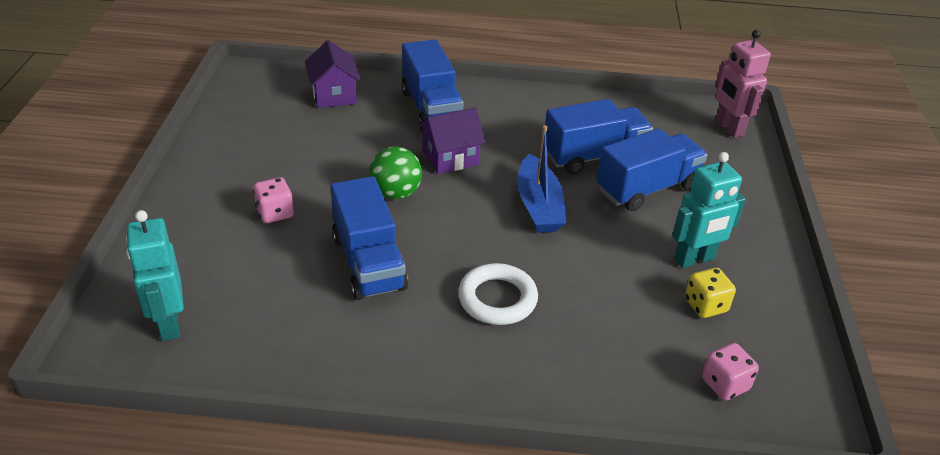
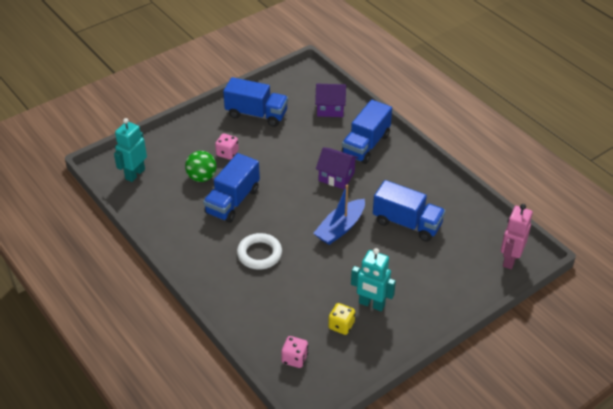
camera: 50 degrees right, 5 degrees up
purple house [305,40,361,108] -> purple house turned 60 degrees clockwise [315,84,346,117]
green ball [369,146,422,199] -> green ball moved to [185,151,217,182]
blue truck [596,129,707,211] -> blue truck moved to [223,77,288,127]

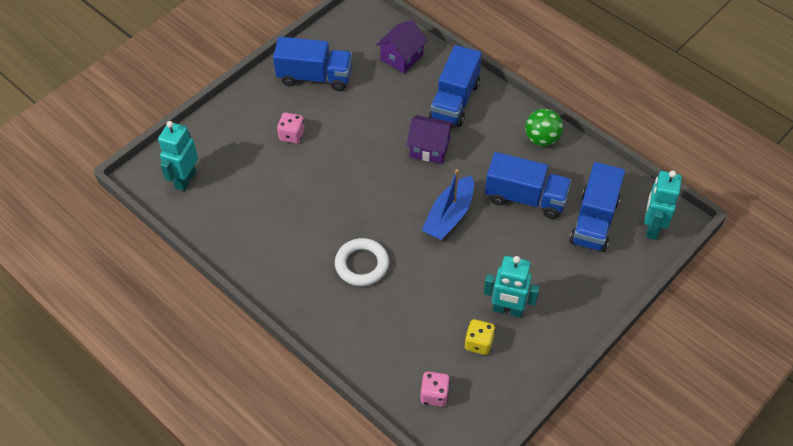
camera: 10 degrees left, 10 degrees up
green ball [185,151,217,182] -> green ball moved to [525,109,563,146]
blue truck [203,153,260,223] -> blue truck moved to [569,162,625,252]
purple house [315,84,346,117] -> purple house turned 45 degrees counterclockwise [376,20,428,73]
pink robot [501,204,533,269] -> turquoise robot [644,170,682,240]

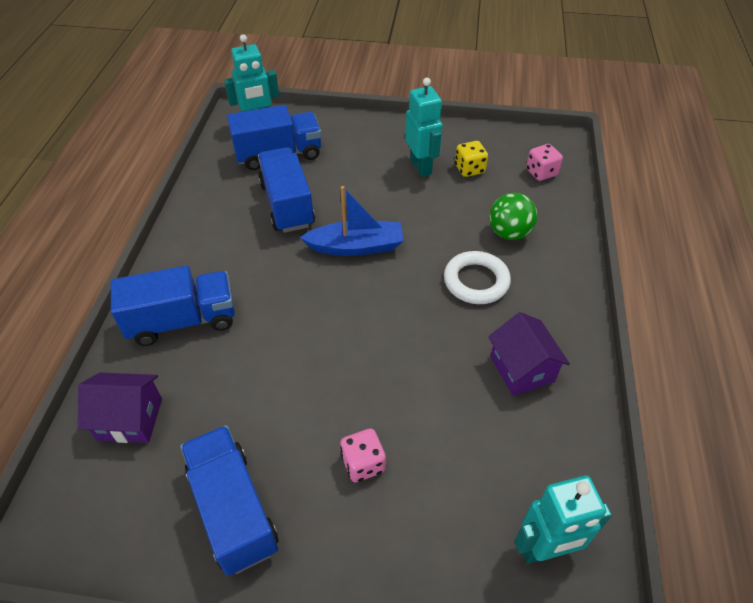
camera: 125 degrees left, 5 degrees down
purple house [407,115,454,164] -> purple house moved to [488,312,570,396]
green ball [525,109,563,146] -> green ball moved to [489,193,538,240]

